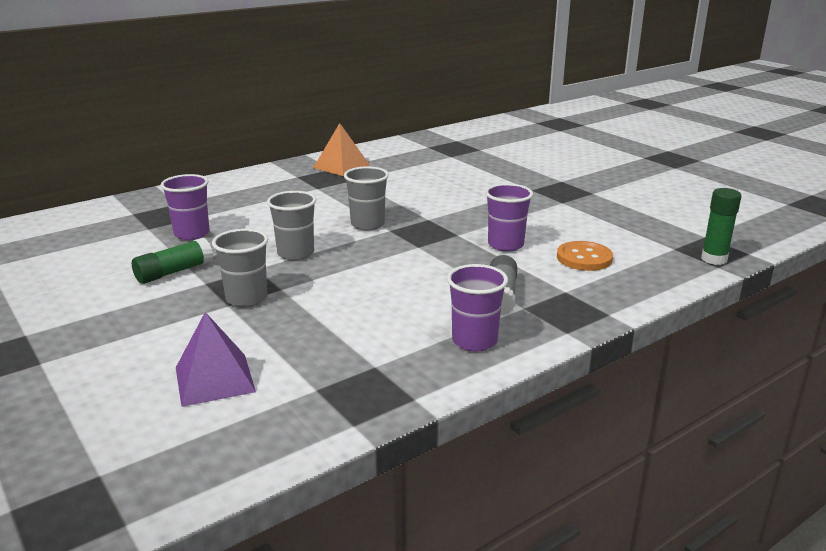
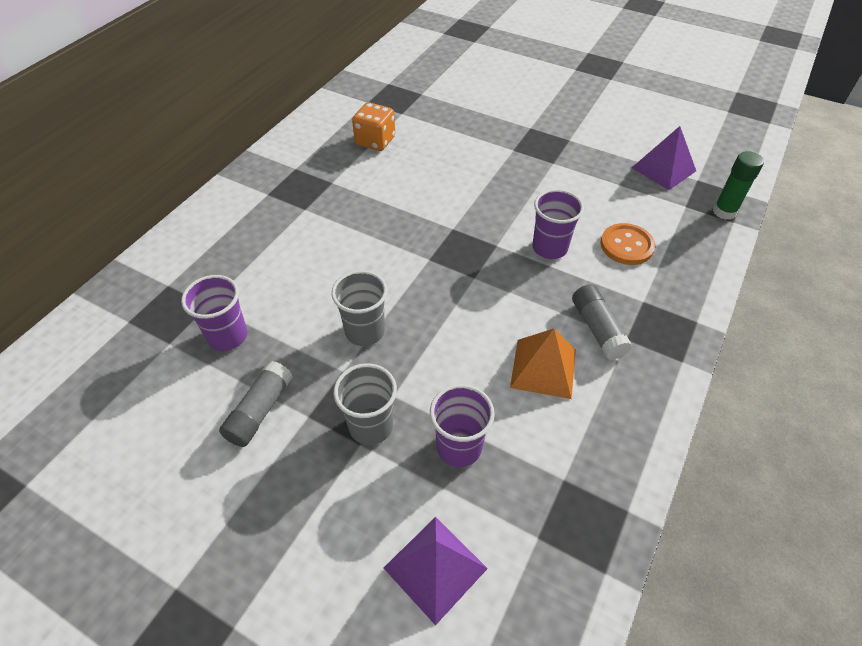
camera: 25 degrees left, 25 degrees up
green glue stick [132,238,213,284] -> grey glue stick [219,361,293,447]
orange pyramid [313,123,370,176] -> orange pyramid moved to [510,329,576,399]
grey cup [344,166,389,231] -> none
purple cup [447,264,508,352] -> purple cup moved to [430,384,495,467]
none -> orange dice [352,102,395,151]
none -> purple pyramid [632,126,696,190]

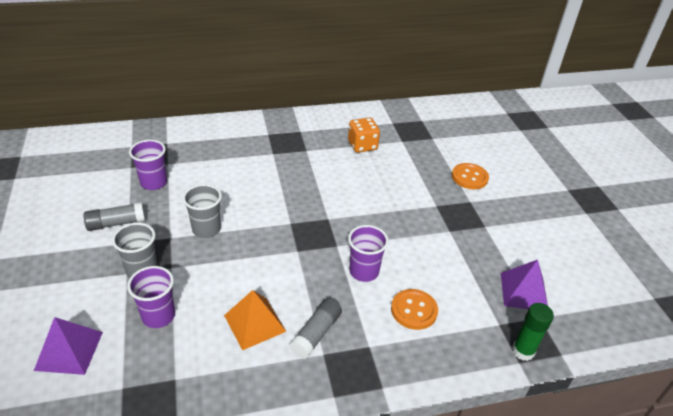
camera: 45 degrees right, 10 degrees down
none -> orange button [452,163,489,189]

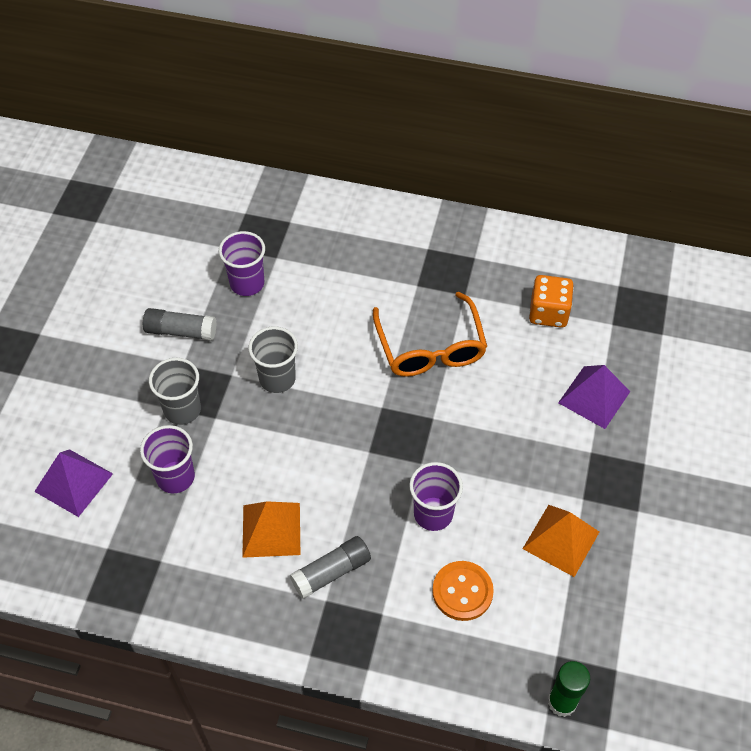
camera: 30 degrees right, 15 degrees up
orange button [452,163,489,189] -> none
purple pyramid [501,259,548,309] -> purple pyramid moved to [558,365,630,429]
none -> orange glasses [373,292,487,377]
none -> orange pyramid [523,505,599,577]

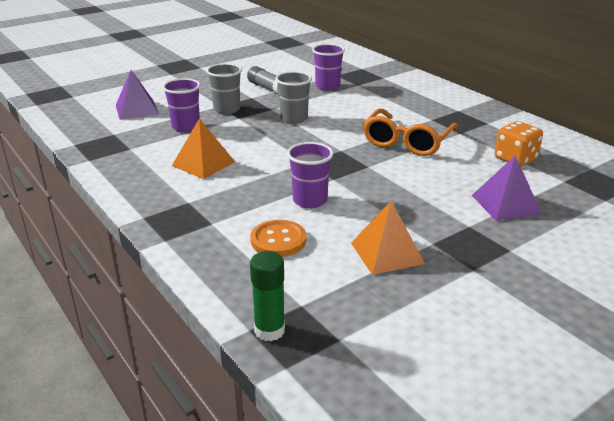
camera: 40 degrees right, 25 degrees down
grey glue stick [290,536,371,599] -> none

